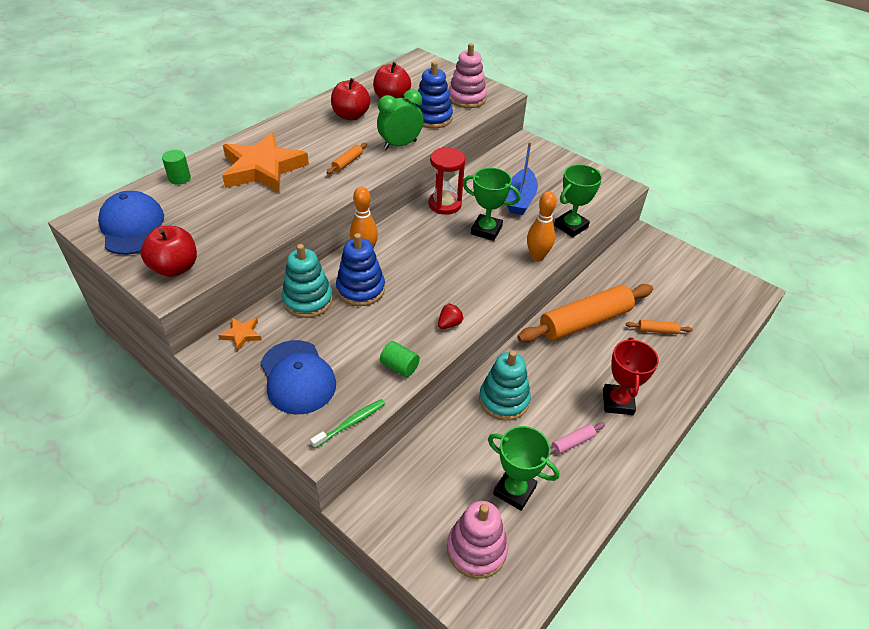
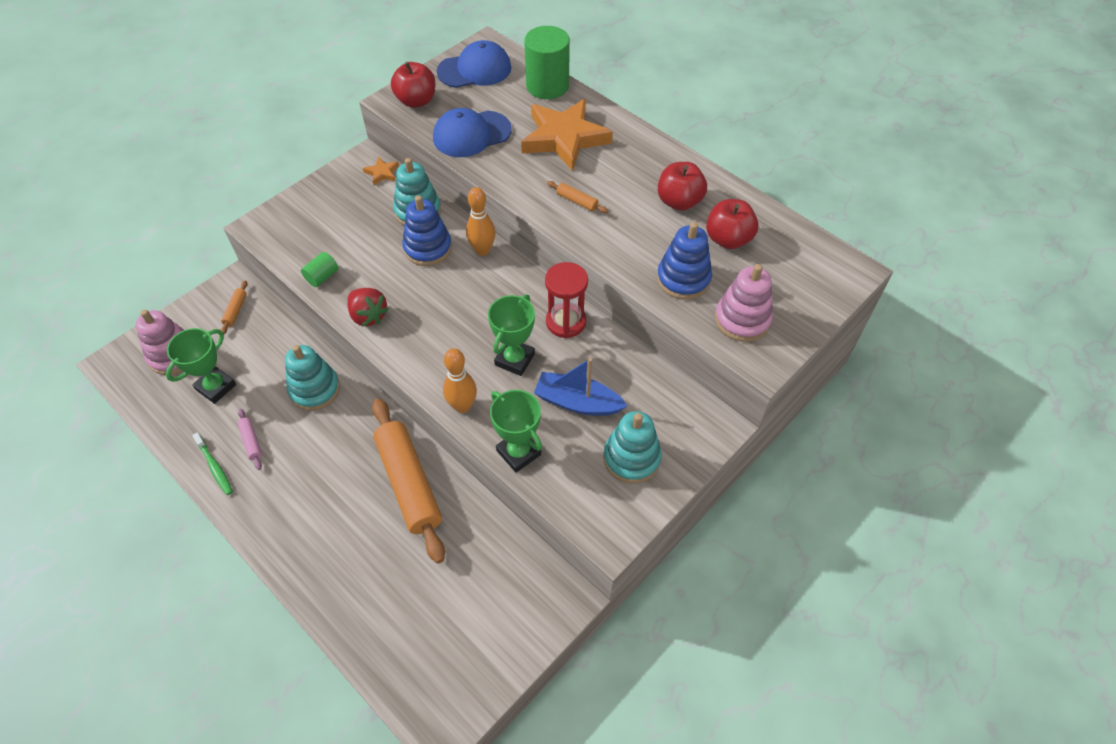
camera: 95 degrees right, 10 degrees up
green cylinder [162,150,191,185] -> green cylinder [524,26,570,99], size x2.06
blue cap [261,340,336,414] -> blue cap moved to [433,108,512,157]
green toothbrush [310,399,386,448] -> green toothbrush moved to [192,432,233,495]
green clock [377,89,423,150] -> none
red strawberry [438,303,464,329] -> red strawberry [347,288,389,327], size x1.64
red trophy [603,337,659,415] -> none
orange rolling pin [626,320,693,334] -> orange rolling pin moved to [221,280,247,334]
none -> turquoise stacking toy [603,411,662,483]

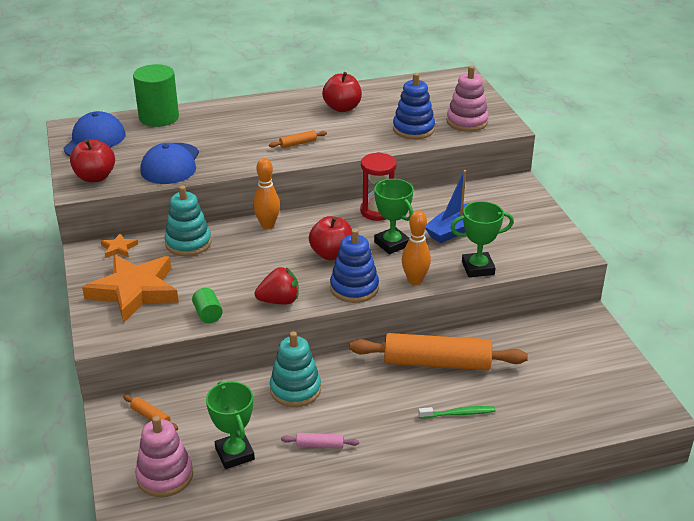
camera: 60 degrees left, 20 degrees down
green toothbrush [192,432,233,495] -> green toothbrush moved to [419,406,495,418]
blue stacking toy [402,195,452,266] -> blue stacking toy moved to [330,229,379,303]
orange star [521,99,613,171] -> orange star moved to [82,255,179,323]
turquoise stacking toy [603,411,662,483] -> none
red apple [706,199,759,249] -> red apple moved to [309,216,352,260]

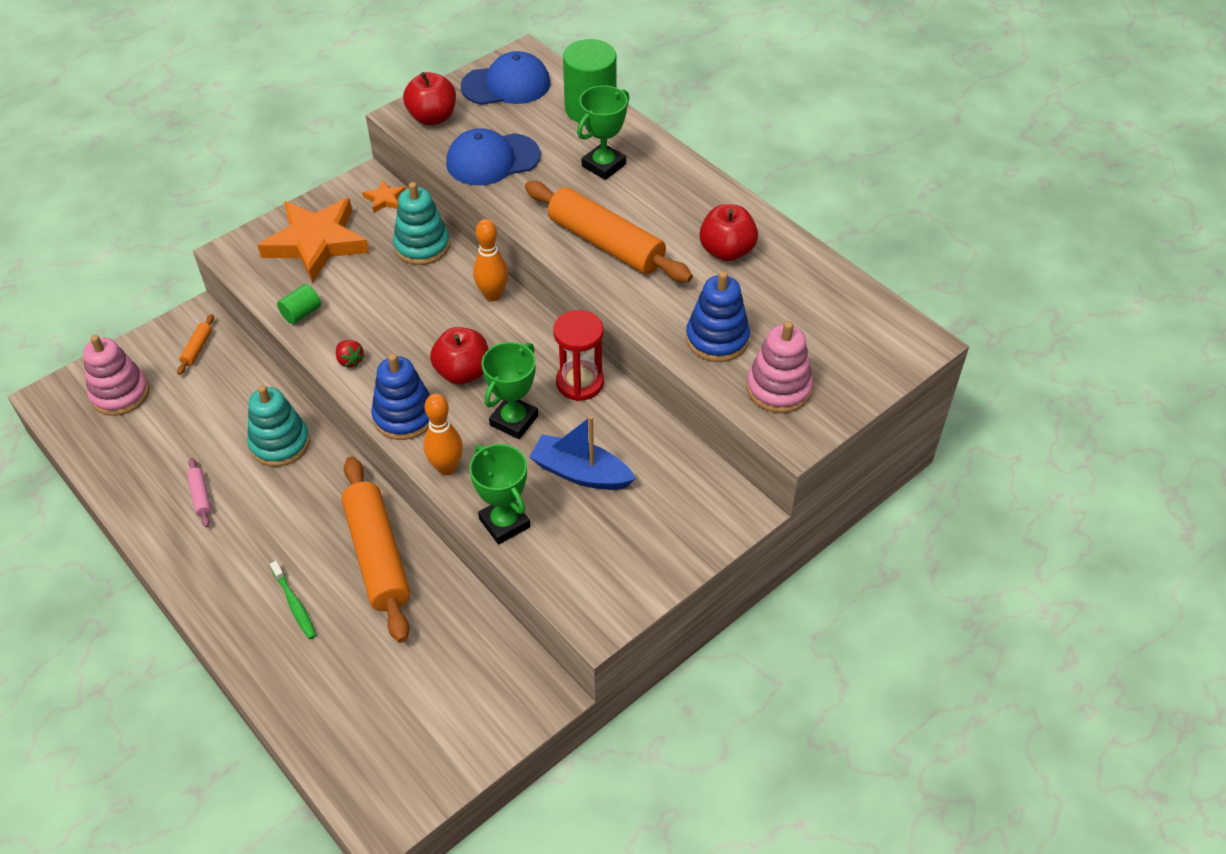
camera: 65 degrees right, 15 degrees up
green trophy [206,381,255,469] -> green trophy moved to [577,85,629,180]
red strawberry [255,267,299,305] -> red strawberry [336,340,365,367], size x0.61
orange rolling pin [269,130,327,148] -> orange rolling pin [525,181,693,282], size x2.47

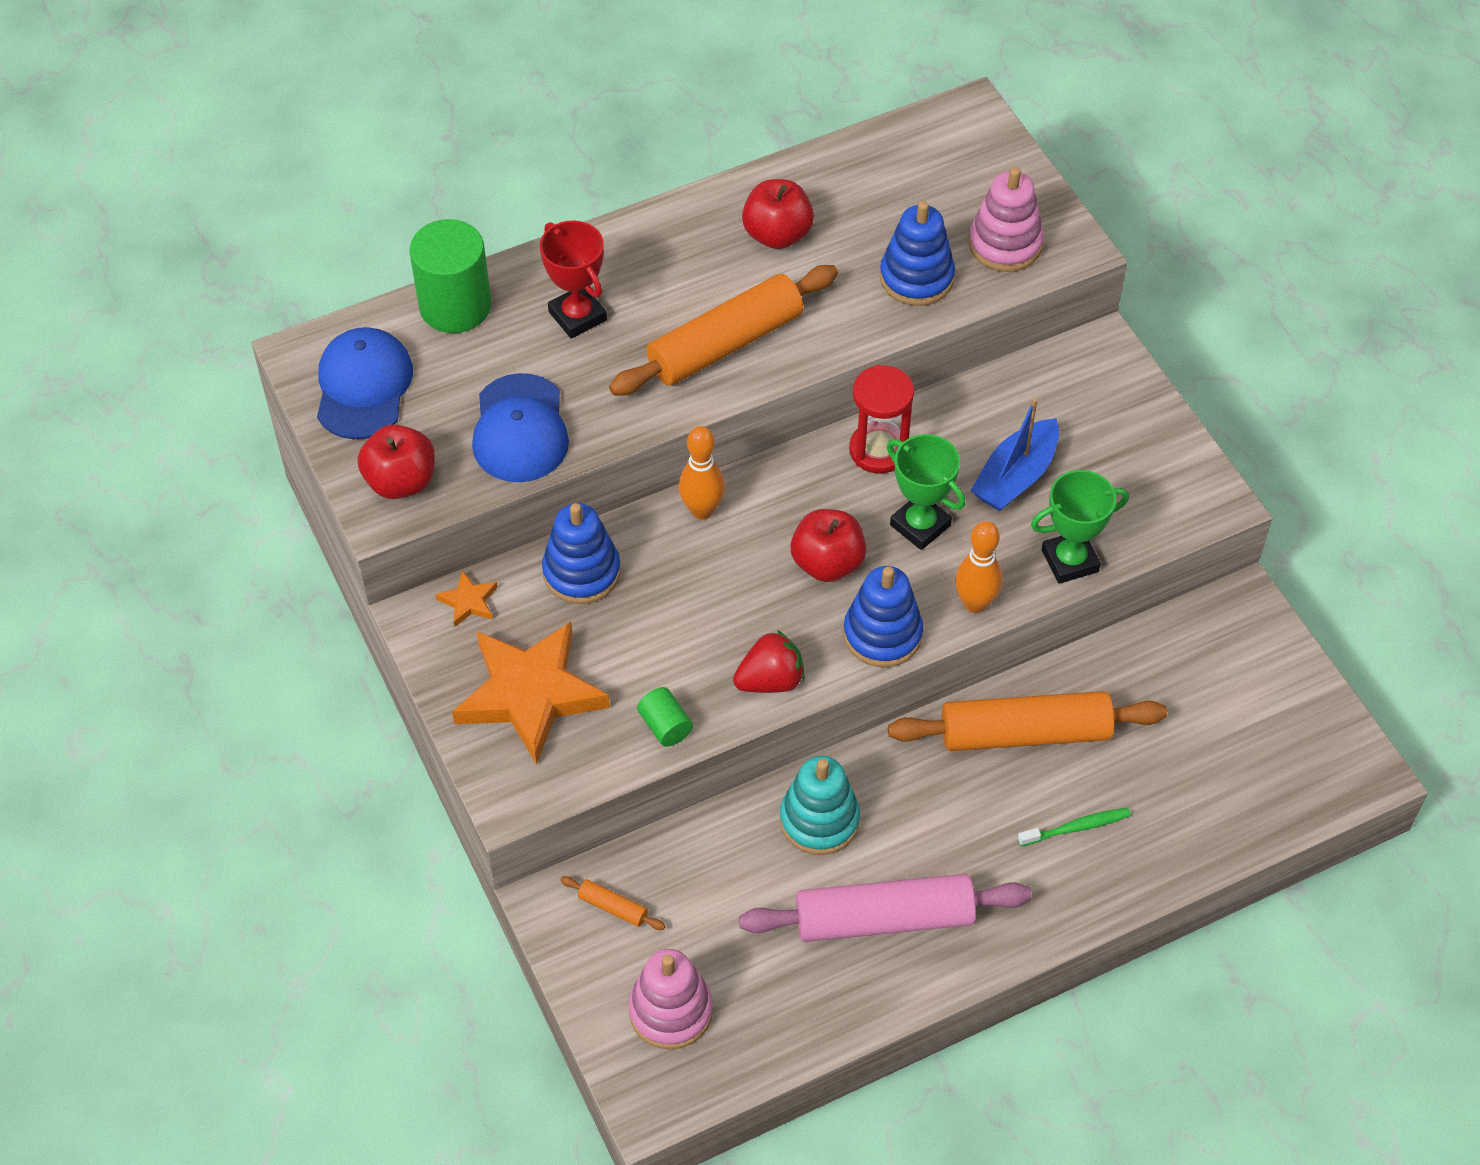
camera: 75 degrees left, 5 degrees up
pink rolling pin [187,458,212,527] -> pink rolling pin [739,874,1032,942], size x2.47
red strawberry [336,340,365,367] -> red strawberry [733,630,805,693], size x1.64
turquoise stacking toy [393,182,450,265] -> blue stacking toy [542,503,621,604]
green trophy [577,85,629,180] -> red trophy [540,221,607,339]

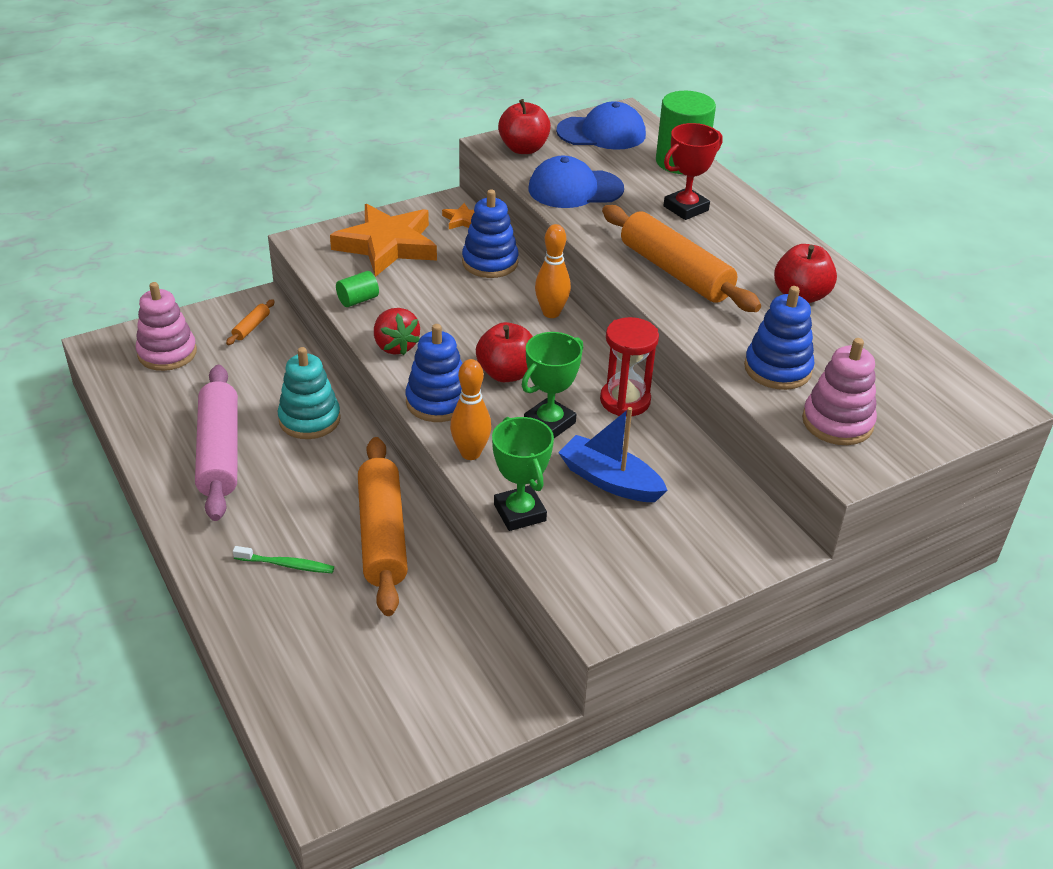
camera: 85 degrees right, 15 degrees down
green toothbrush [1018,808,1131,846] -> green toothbrush turned 60 degrees counterclockwise [233,546,334,573]

